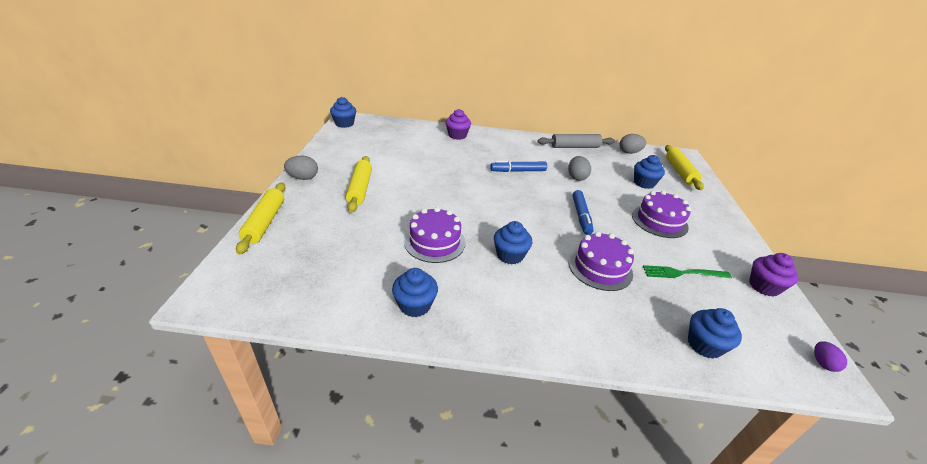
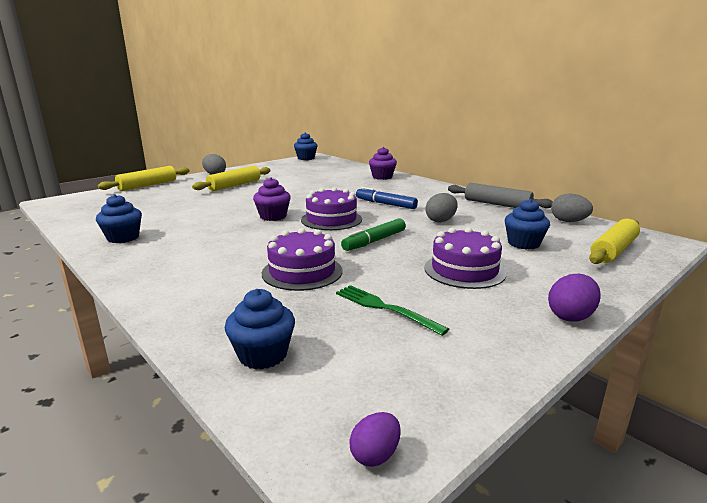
camera: 45 degrees right, 15 degrees down
purple cake [404,207,466,263] -> purple cake moved to [301,187,362,230]
blue cupcake [494,221,532,264] -> none
blue marker [572,190,594,235] -> green marker [341,218,406,251]
purple cupcake [749,253,799,297] -> purple cupcake moved to [253,177,291,221]
none -> purple egg [548,274,601,321]

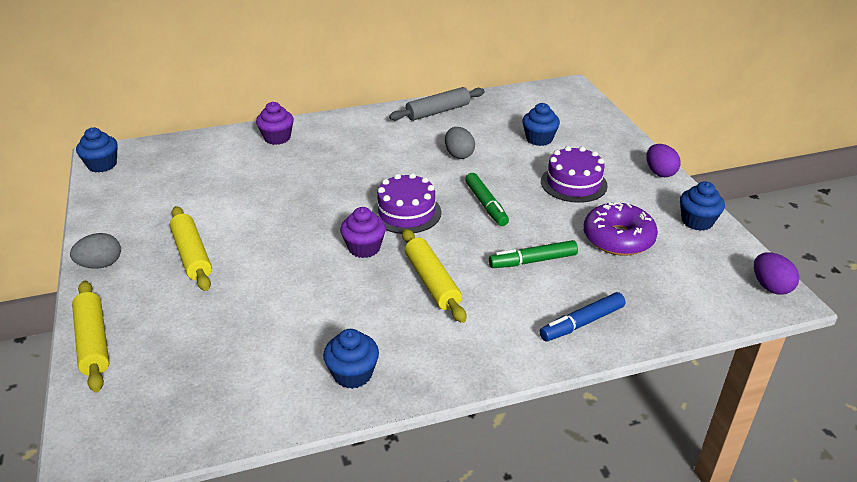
camera: 65 degrees left, 15 degrees up
blue cupcake [225,289,295,370] -> blue cupcake moved to [680,181,725,231]
purple cake [262,228,342,291] -> green marker [489,240,578,268]
green fork [336,285,449,336] -> purple donut [584,202,658,256]
purple egg [349,412,401,467] -> purple egg [754,252,799,295], size x1.53
blue marker [356,187,418,209] -> blue marker moved to [540,292,626,341]
grey egg [551,193,593,222] -> none
yellow rolling pin [589,219,640,264] -> yellow rolling pin moved to [402,229,466,323]

